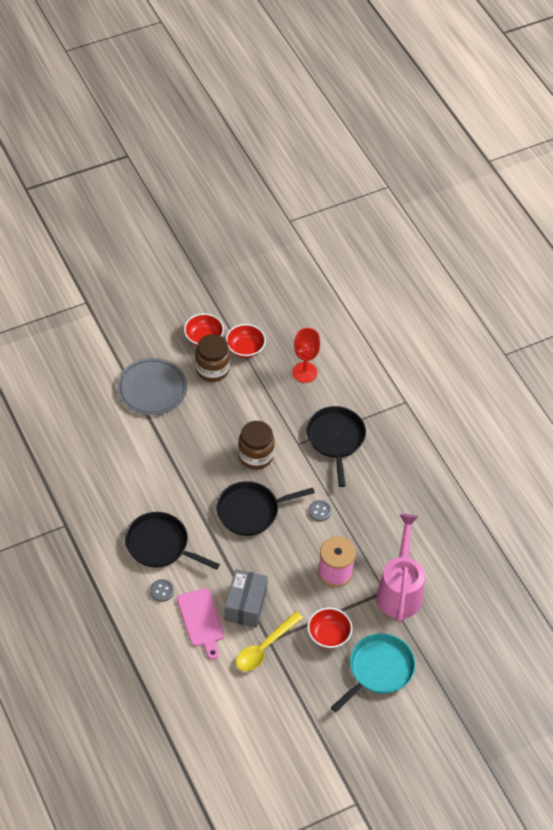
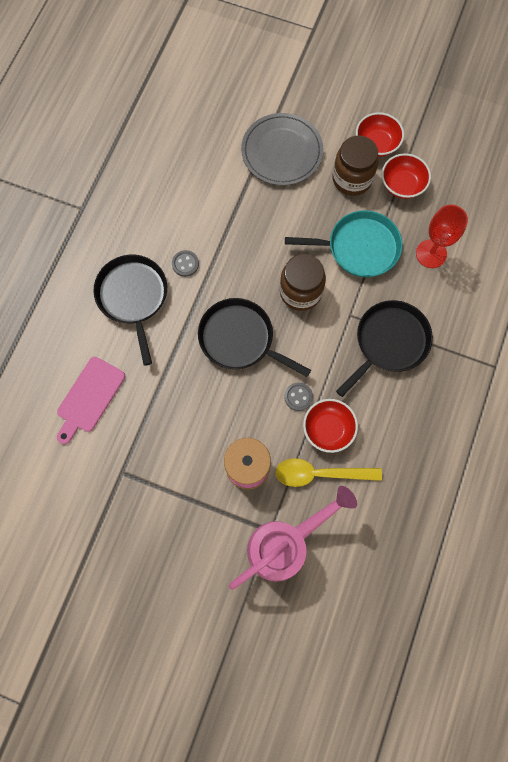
camera: 50 degrees right, 20 degrees up
grey button [150,579,174,602] -> grey button moved to [172,250,199,277]
grey box [224,569,268,628] -> none
yellow spoon [236,612,303,671] -> yellow spoon moved to [275,458,382,487]
red bowl [307,607,352,649] -> red bowl moved to [303,399,358,453]
turquoise pan [331,633,415,712] -> turquoise pan moved to [285,210,402,277]

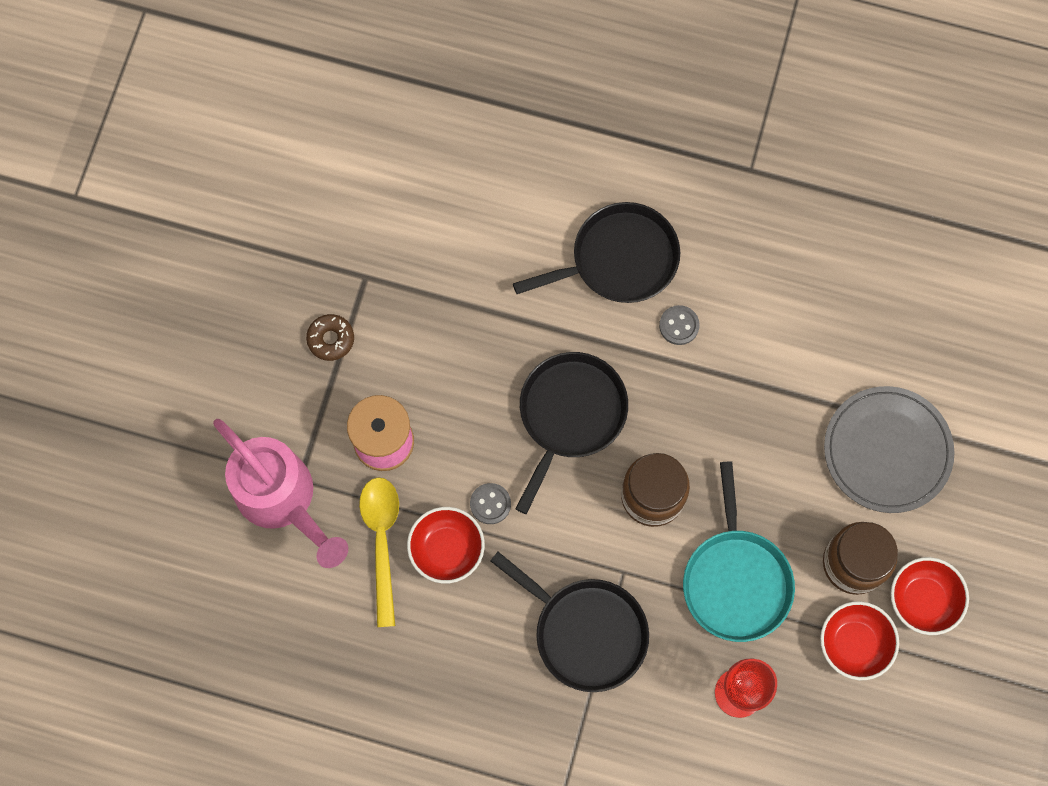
camera: 85 degrees right, 0 degrees up
pink cutting board [57,357,125,444] -> none
none -> brown donut [306,314,354,361]

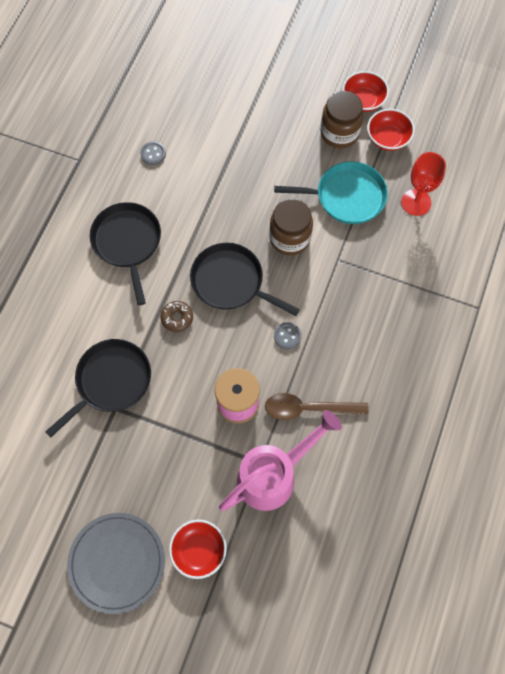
camera: 85 degrees left, 5 degrees down
brown donut [306,314,354,361] -> brown donut moved to [160,301,193,332]
yellow spoon [359,478,399,627] -> brown spoon [265,393,369,420]
red bowl [407,507,485,584] -> red bowl moved to [169,520,227,579]
black pan [490,552,649,692] -> black pan moved to [45,339,151,438]
grey button [659,305,700,345] -> grey button moved to [140,141,166,165]
grey plate [824,386,954,513] -> grey plate moved to [67,513,165,614]

